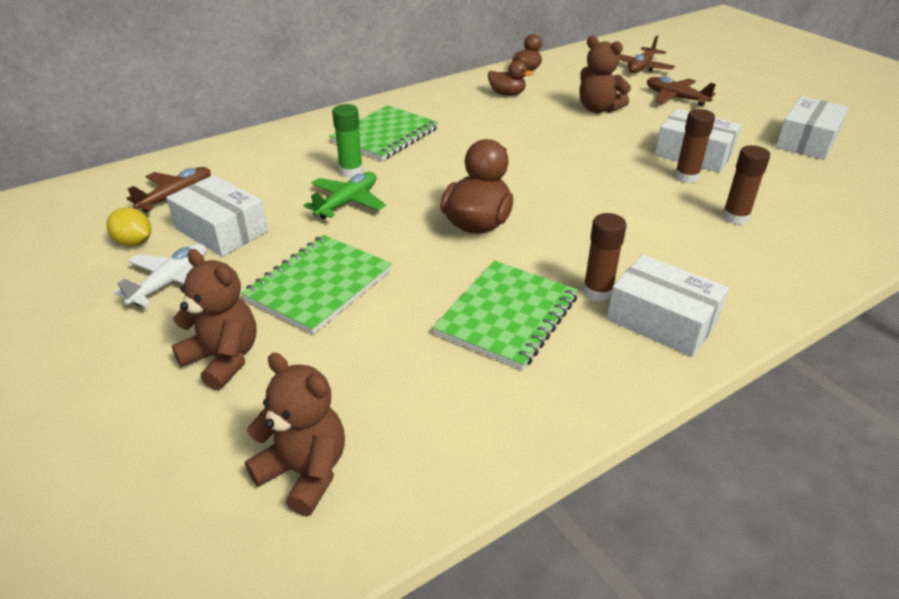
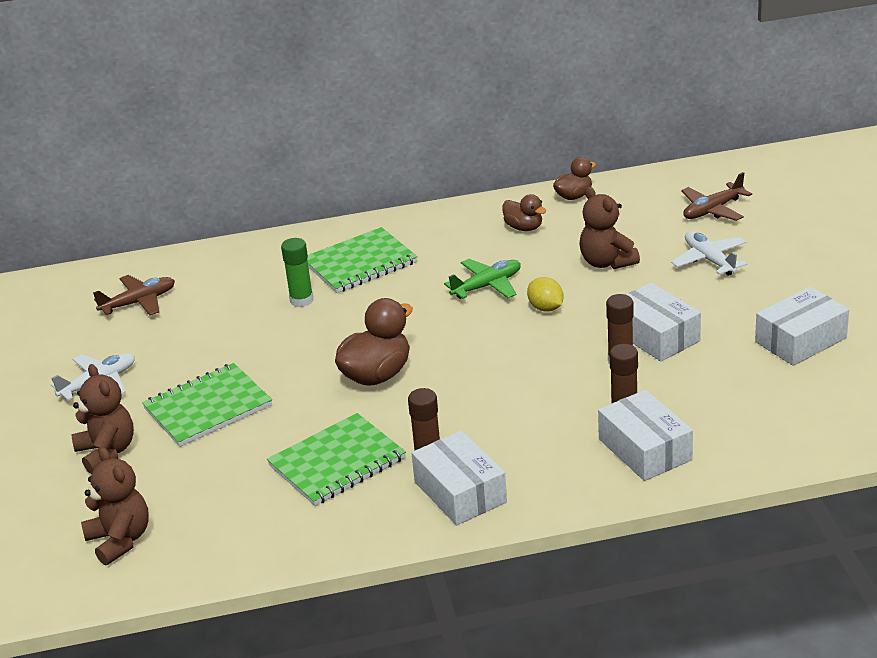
camera: 25 degrees right, 5 degrees down
yellow lemon [107,208,151,246] -> yellow lemon moved to [527,277,564,312]
white box [166,175,268,257] -> white box moved to [598,390,693,481]
green plane [303,172,386,219] -> green plane moved to [444,259,521,299]
brown plane [647,76,716,106] -> white plane [671,231,747,276]

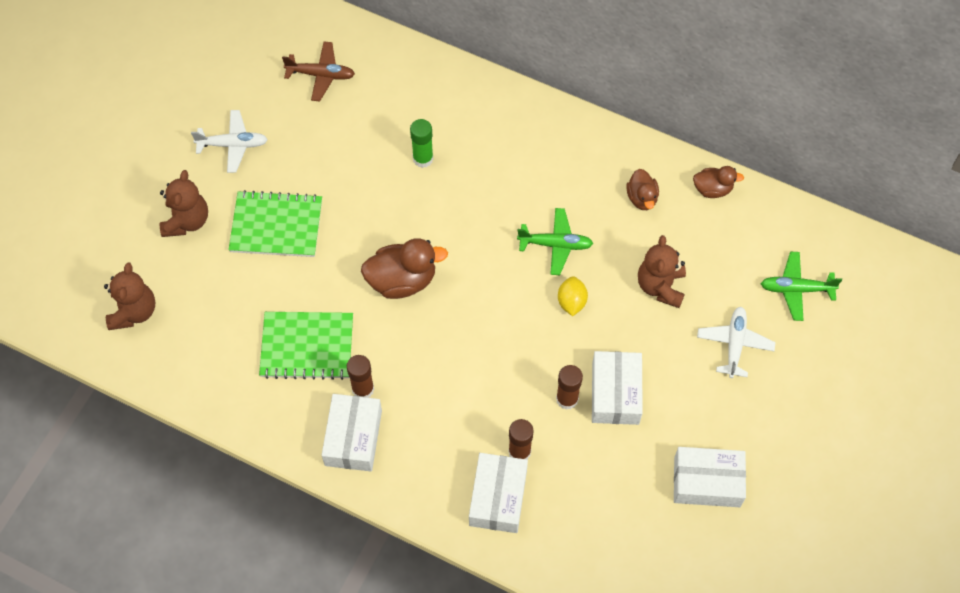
camera: 35 degrees right, 30 degrees up
green notebook [307,227,418,293] -> none
brown plane [681,172,752,221] -> green plane [761,252,842,321]

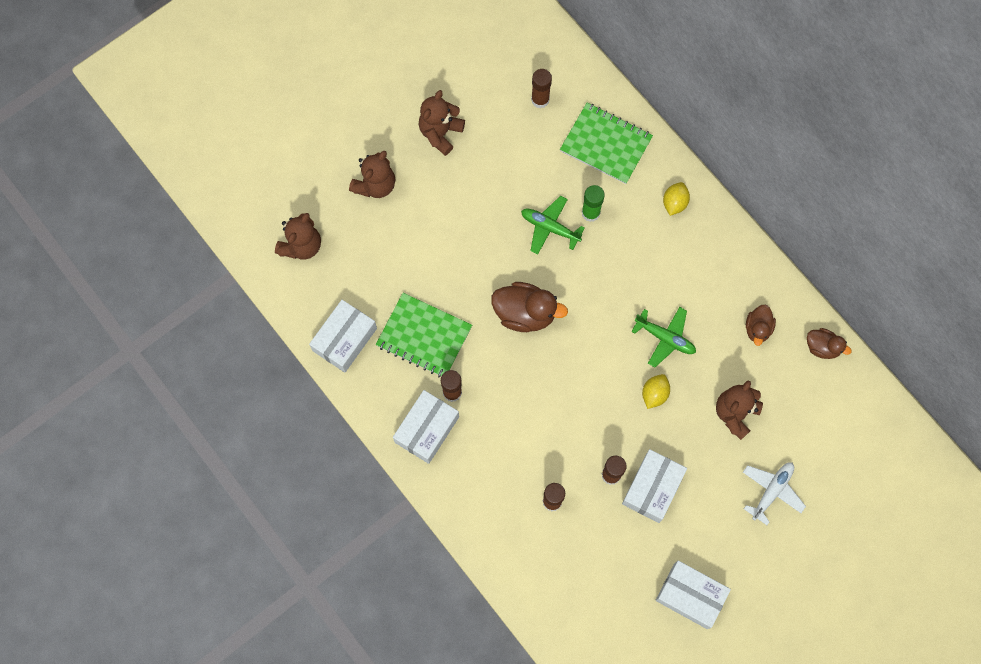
camera: 25 degrees right, 10 degrees up
white plane [191,110,268,173] -> brown teddy bear [419,90,465,156]
green notebook [228,190,322,257] -> green notebook moved to [560,103,653,184]
brown plane [282,41,355,101] -> brown glue stick [531,69,552,109]
white box [469,453,528,533] -> white box moved to [309,300,377,373]
green plane [761,252,842,321] -> green plane moved to [521,196,585,255]
none -> yellow lemon [663,182,690,216]

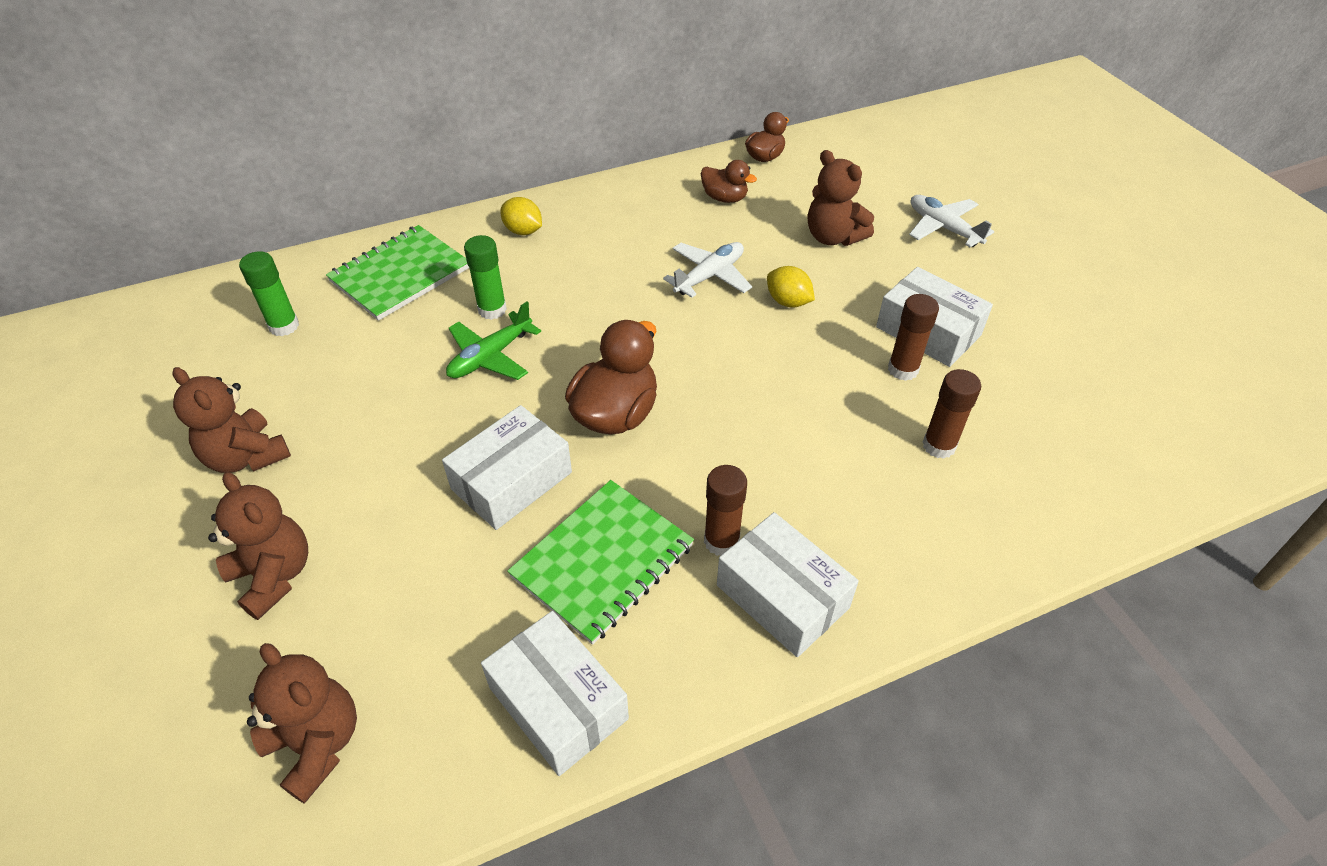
camera: 75 degrees left, 25 degrees down
brown glue stick [531,69,552,109] -> green glue stick [239,251,299,336]
green plane [631,307,696,367] -> white plane [663,242,752,298]
white box [656,561,731,629] -> white box moved to [442,405,572,530]

